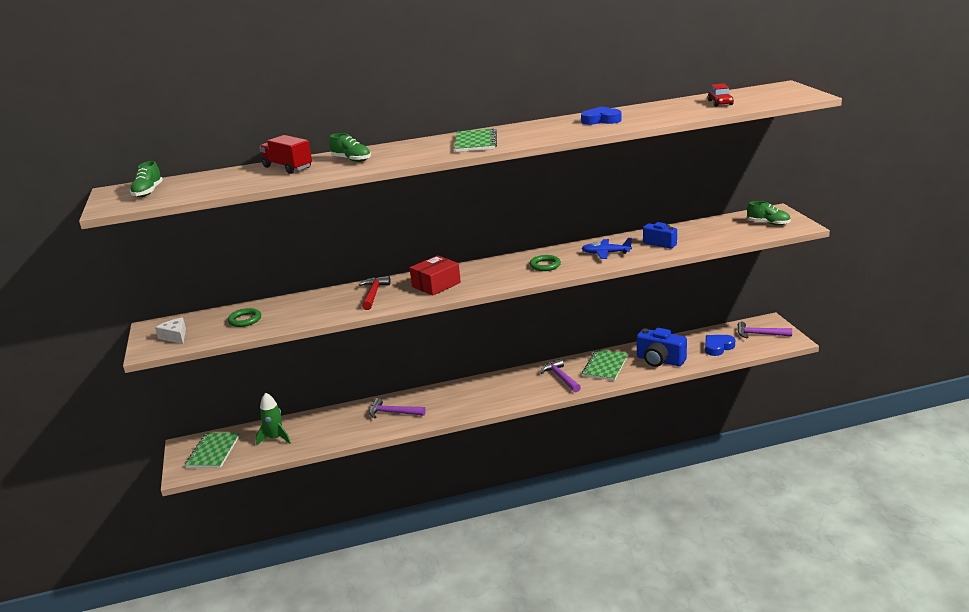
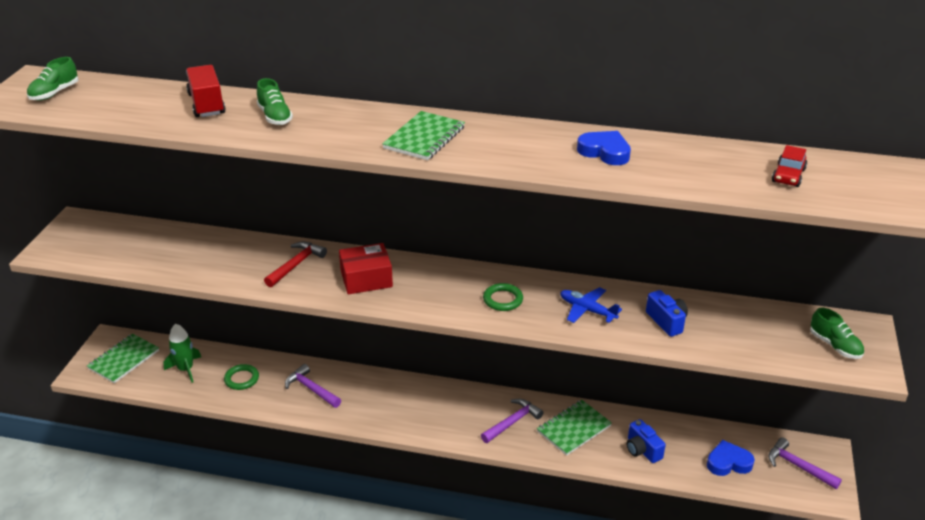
camera: 25 degrees right, 10 degrees up
white cheese [155,317,186,344] -> none
green ring [228,308,261,327] -> green ring moved to [224,364,259,390]
purple hammer [540,359,581,392] -> purple hammer turned 45 degrees clockwise [481,399,544,443]
blue camera [637,328,687,367] -> blue camera [627,419,666,463], size x0.65

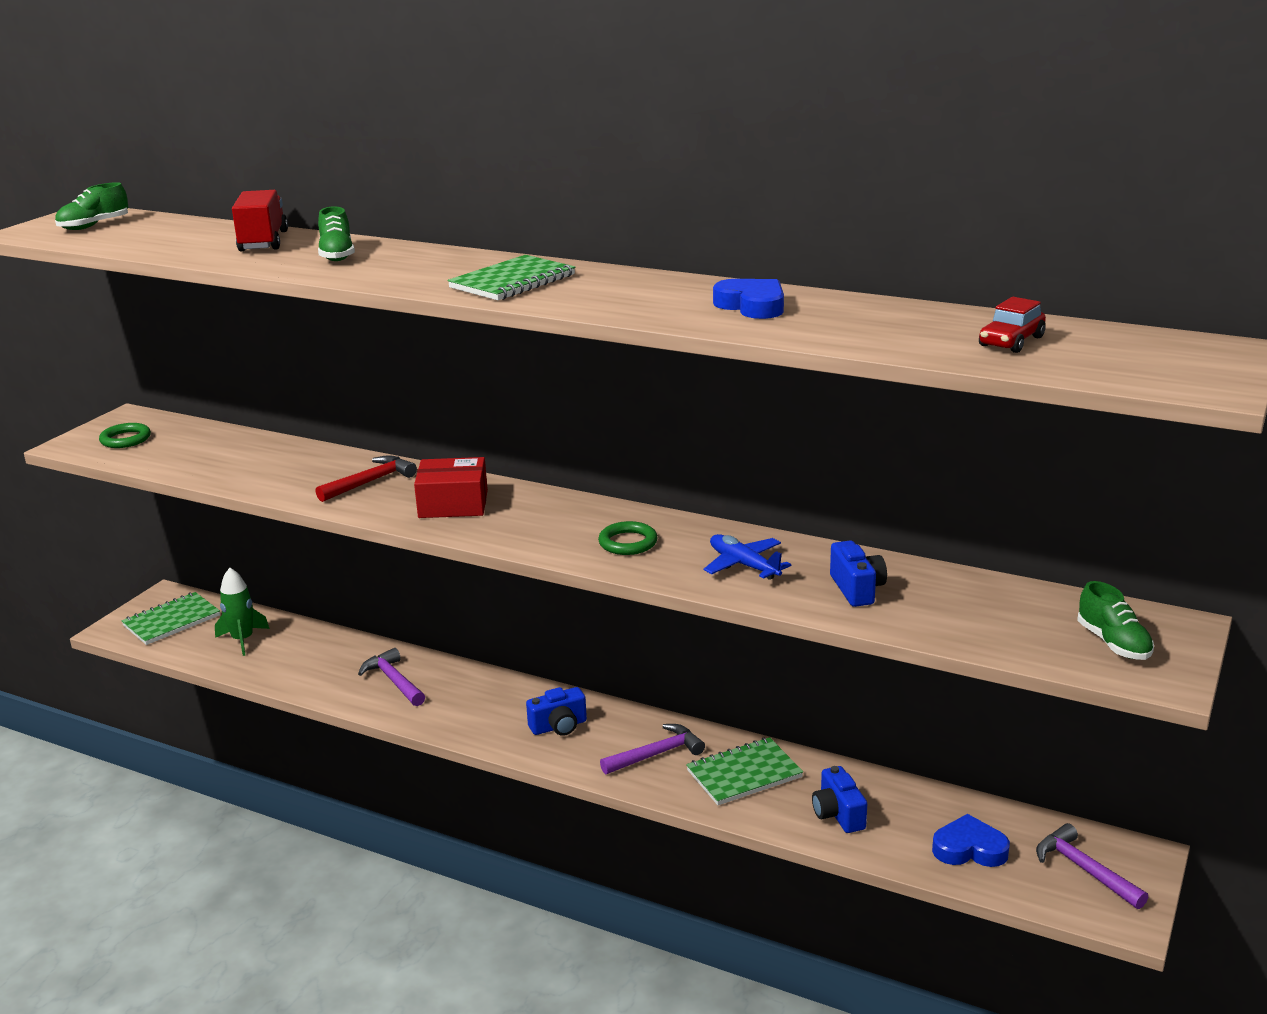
camera: 15 degrees right, 10 degrees down
green ring [224,364,259,390] -> green ring moved to [99,423,151,448]
none -> blue camera [526,687,587,736]

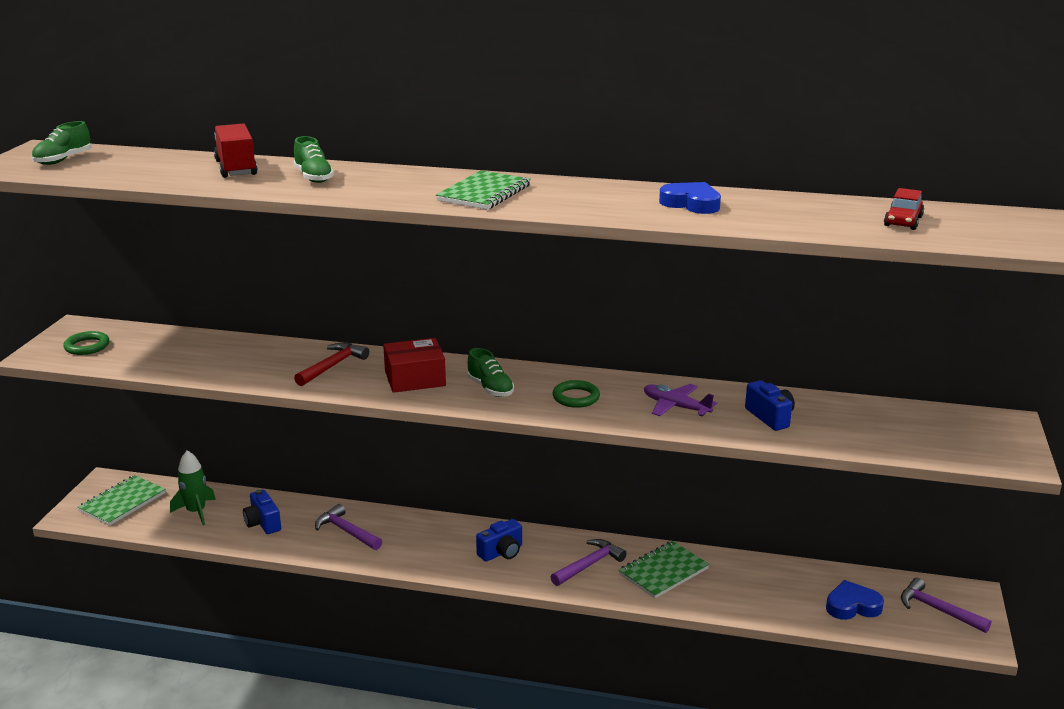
camera: 15 degrees left, 0 degrees up
blue plane [704,534,791,580] -> purple plane [644,384,717,416]
blue camera [812,766,867,833] -> blue camera moved to [243,490,281,534]
green shoe [1078,581,1154,660] -> green shoe moved to [467,348,514,397]

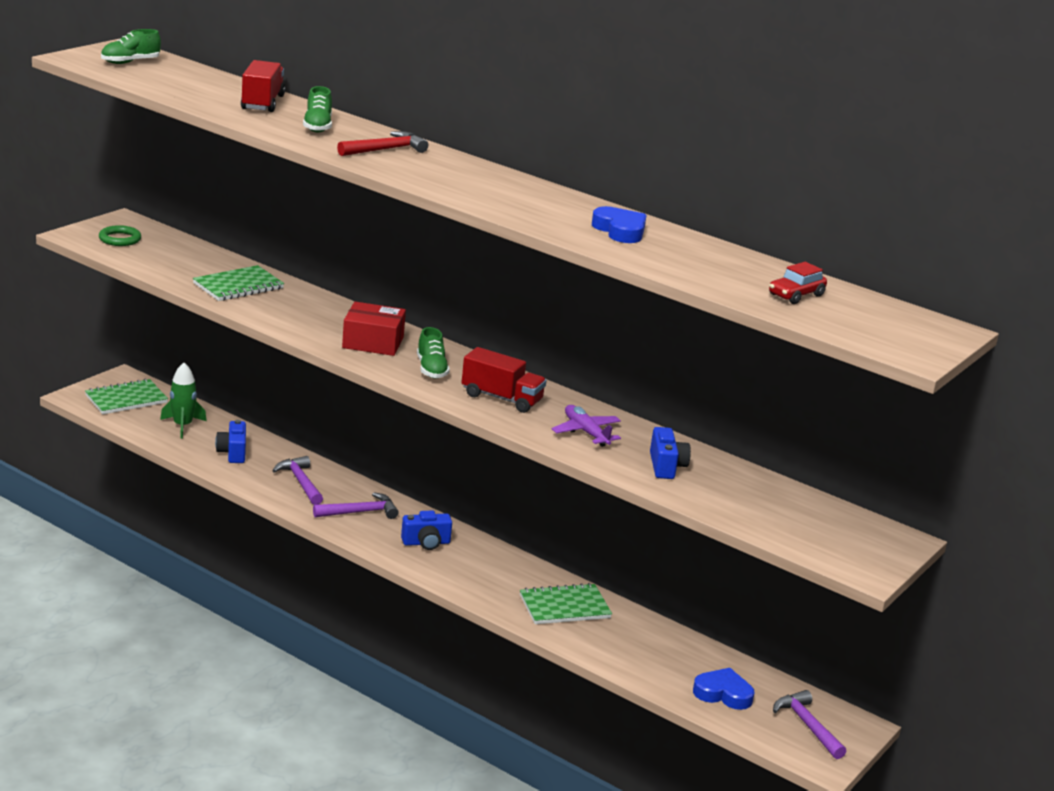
camera: 20 degrees right, 0 degrees up
red hammer [294,342,369,386] -> red hammer moved to [337,131,428,156]
green notebook [436,170,531,210] -> green notebook moved to [193,265,284,301]
purple hammer [551,539,627,586] -> purple hammer moved to [313,492,399,519]
green ring [553,380,600,408] -> red truck [461,347,547,413]

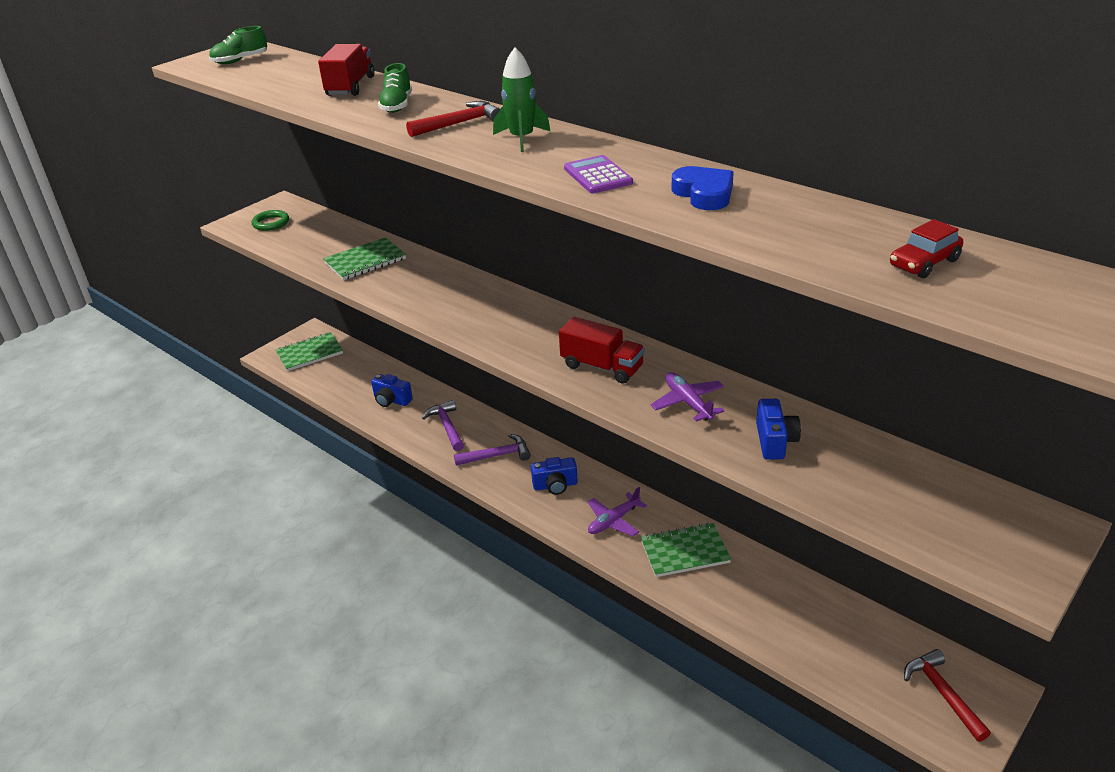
camera: 10 degrees right, 10 degrees up
green rocket [160,362,207,439] -> green rocket moved to [493,48,550,152]
blue camera [215,420,246,463] -> blue camera turned 60 degrees counterclockwise [371,374,413,407]
red box [342,302,406,356] -> none
green shoe [417,327,450,379] -> none
blue heart [693,668,754,710] -> none
purple hammer [773,690,846,759] -> red hammer [904,649,991,742]
none -> purple calculator [564,155,633,193]
none -> purple plane [588,487,647,536]

